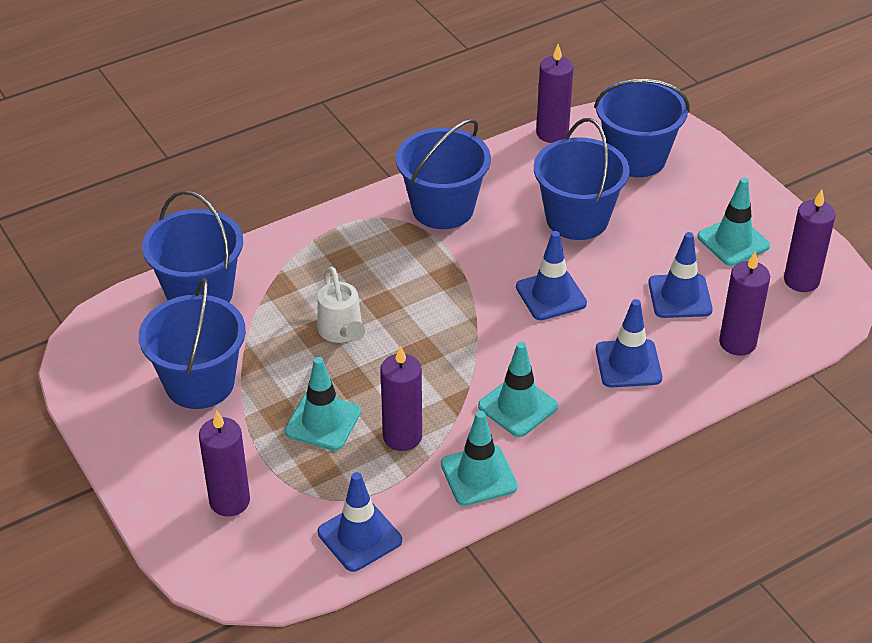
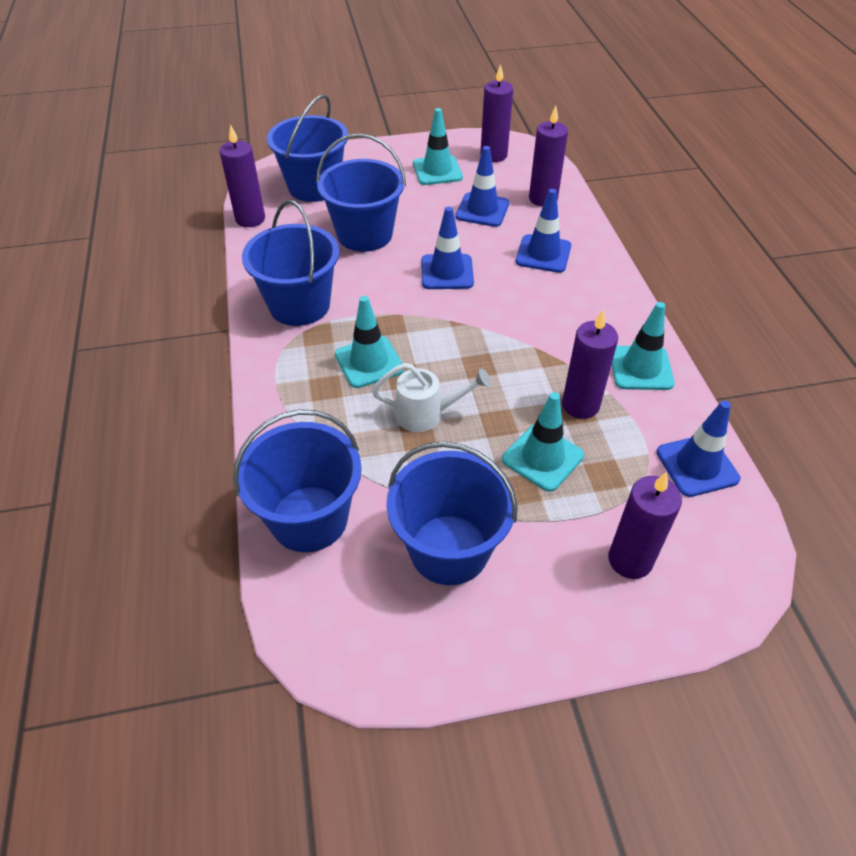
camera: 70 degrees left, 5 degrees up
turquoise traffic cone [478,342,558,437] -> turquoise traffic cone moved to [335,296,404,388]

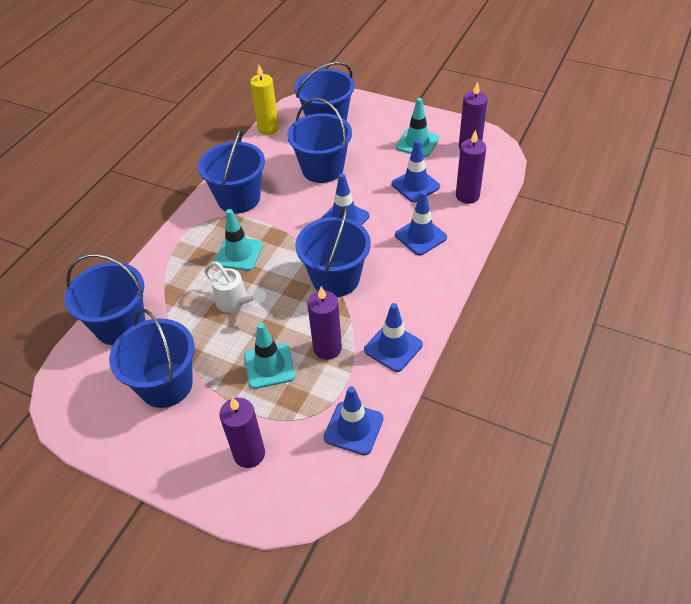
camera: 40 degrees right, 0 degrees up
purple candle [219,125,265,227] -> yellow candle [250,65,279,135]
turquoise traffic cone [612,302,675,390] -> blue traffic cone [364,303,423,372]
none -> blue bucket [295,206,371,297]

